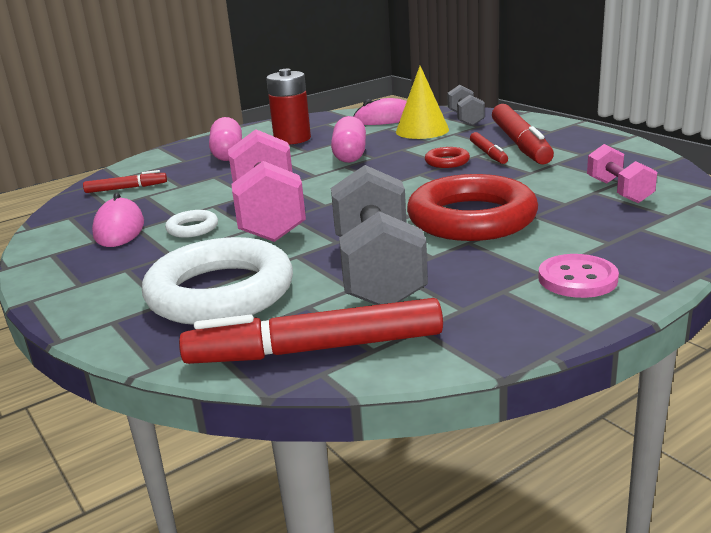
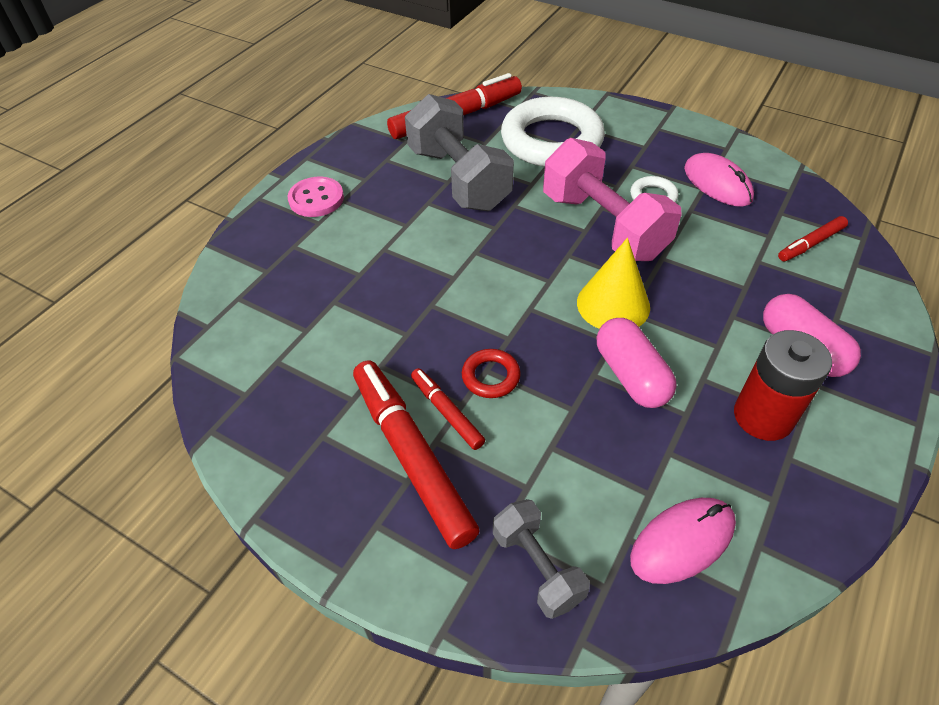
camera: 155 degrees right, 25 degrees up
yellow cone [396,66,449,139] -> yellow cone moved to [577,238,650,329]
red ring [407,174,538,241] -> none
pink dumbbell [587,144,657,203] -> none

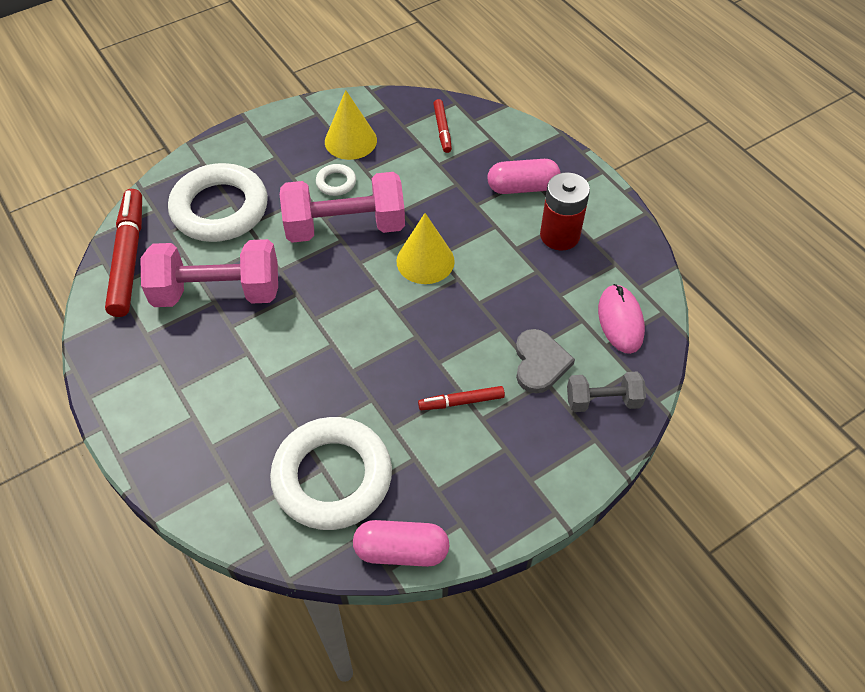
camera: 65 degrees left, 5 degrees up
pink button [288,177,344,217] -> none
red marker [353,361,480,549] -> none
grey dumbbell [405,94,514,211] -> pink dumbbell [140,239,278,307]
red ring [462,349,521,398] -> none
pink capsule [597,318,677,408] -> pink capsule moved to [353,520,449,567]
pink mouse [684,153,754,207] -> yellow cone [325,90,377,160]
none -> white ring [270,417,392,530]
none -> grey heart [516,329,575,393]

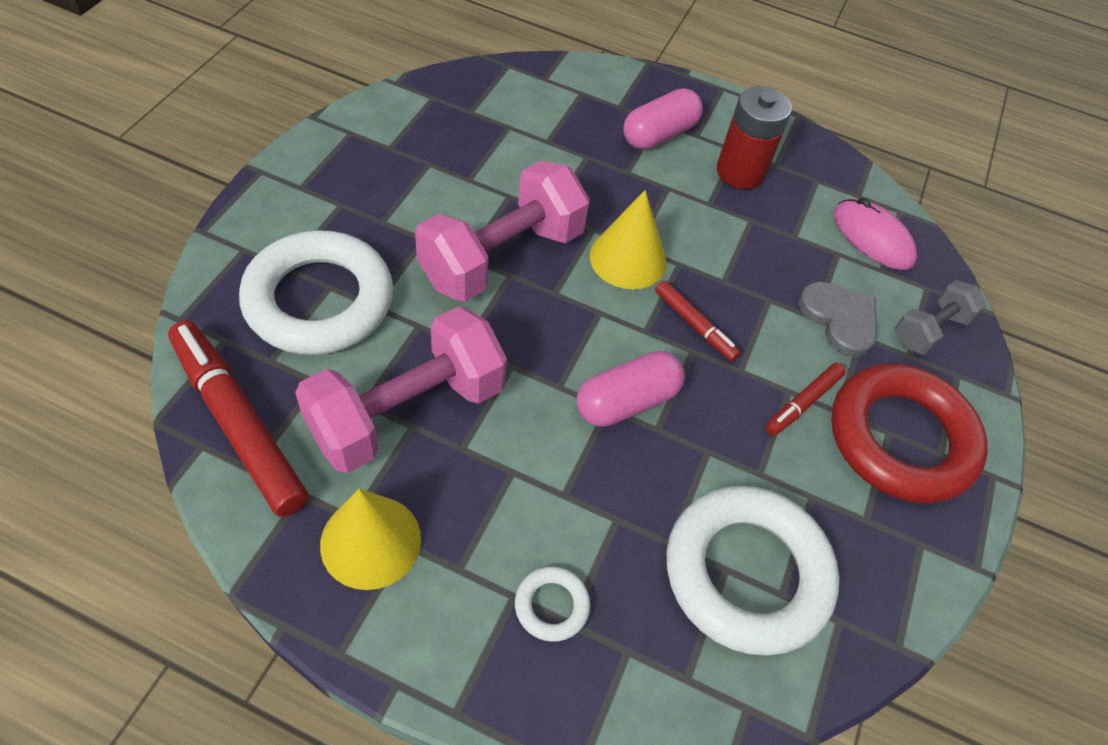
camera: 40 degrees left, 0 degrees up
white ring [316,164,356,196] -> white ring moved to [515,566,590,642]
yellow cone [325,90,377,160] -> yellow cone moved to [320,489,421,590]
pink capsule [353,520,449,567] -> pink capsule moved to [577,351,685,427]
red marker [433,99,452,153] -> red marker moved to [655,281,741,361]
none -> red ring [831,363,988,503]

